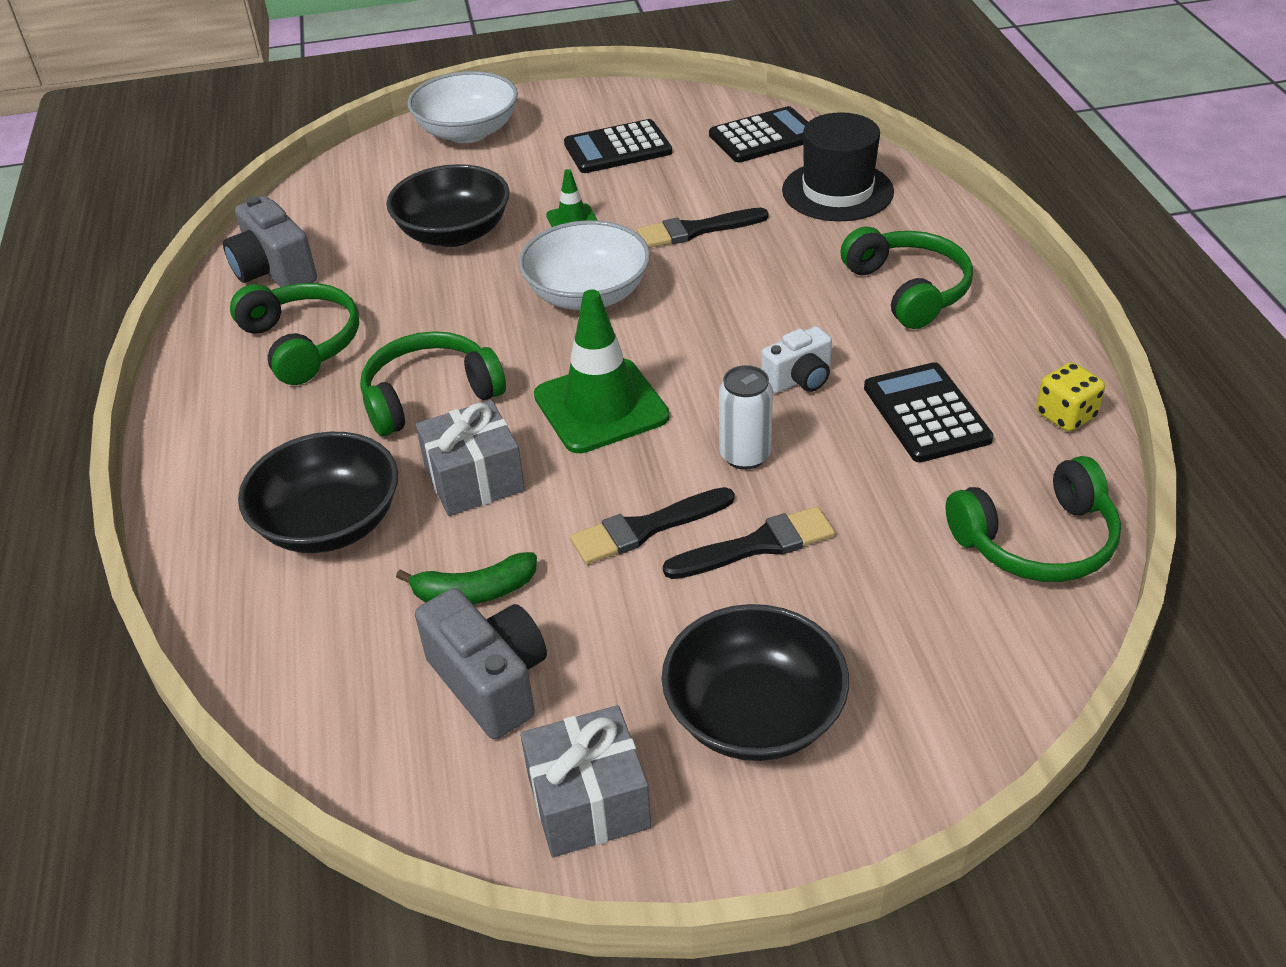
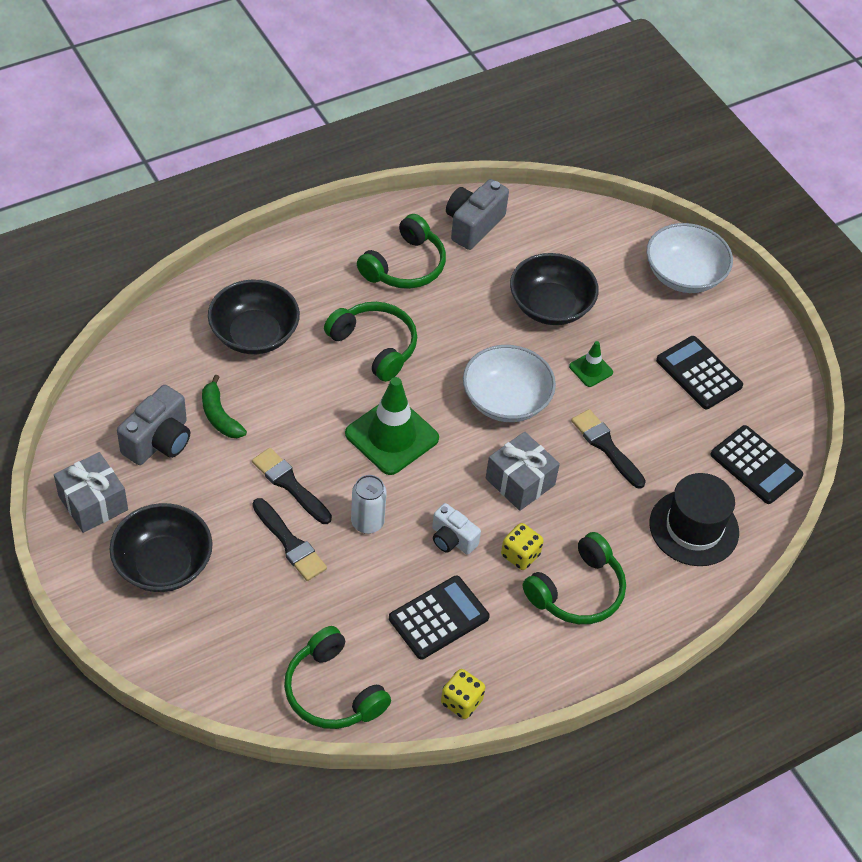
camera: 65 degrees right, 10 degrees up
grey gift [416,400,525,516] -> grey gift moved to [486,432,560,511]
none -> yellow dice [501,523,544,570]

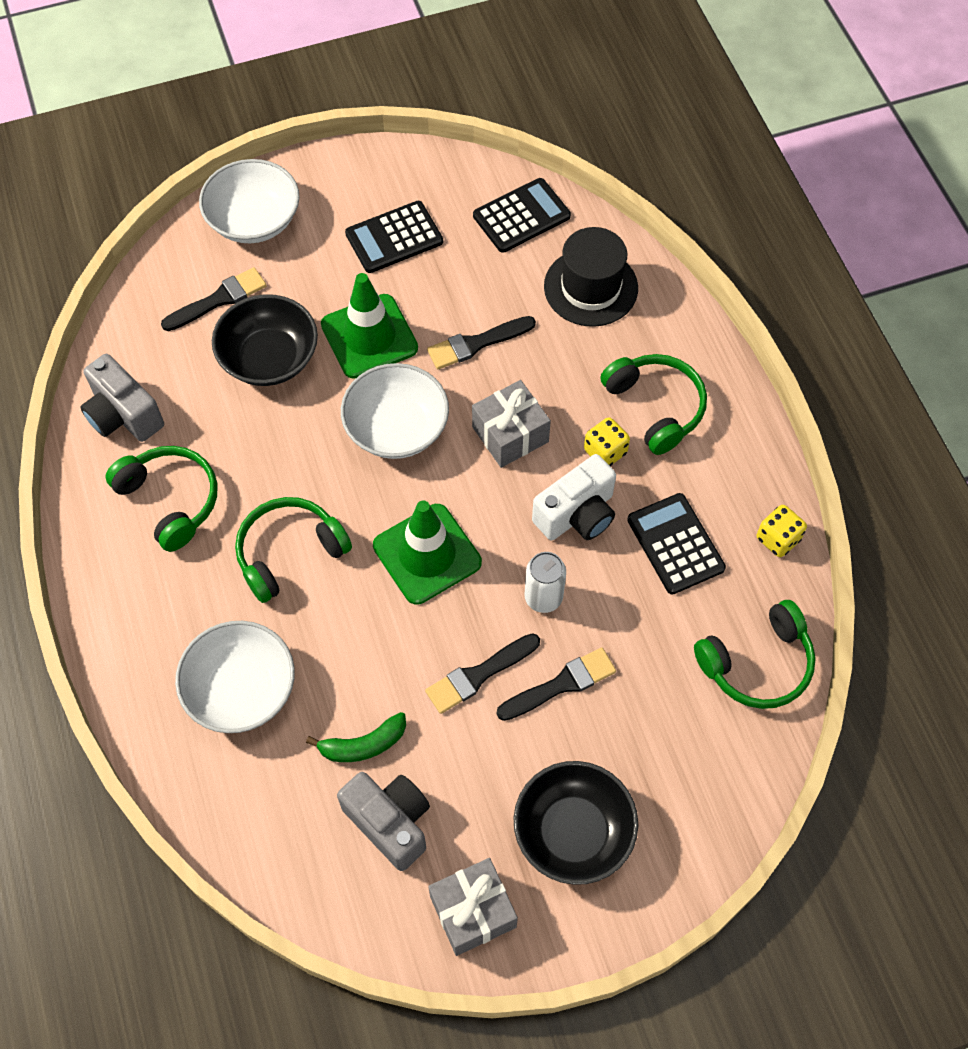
camera: 75 degrees left, 10 degrees up
black bowl [208,280,300,354] -> white bowl [175,621,295,733]
white camera [432,503,481,555] -> white camera [532,454,616,540], size x1.54
green traffic cone [569,341,613,387] -> green traffic cone [321,273,418,379], size x2.04
none -> black brush [161,267,267,331]

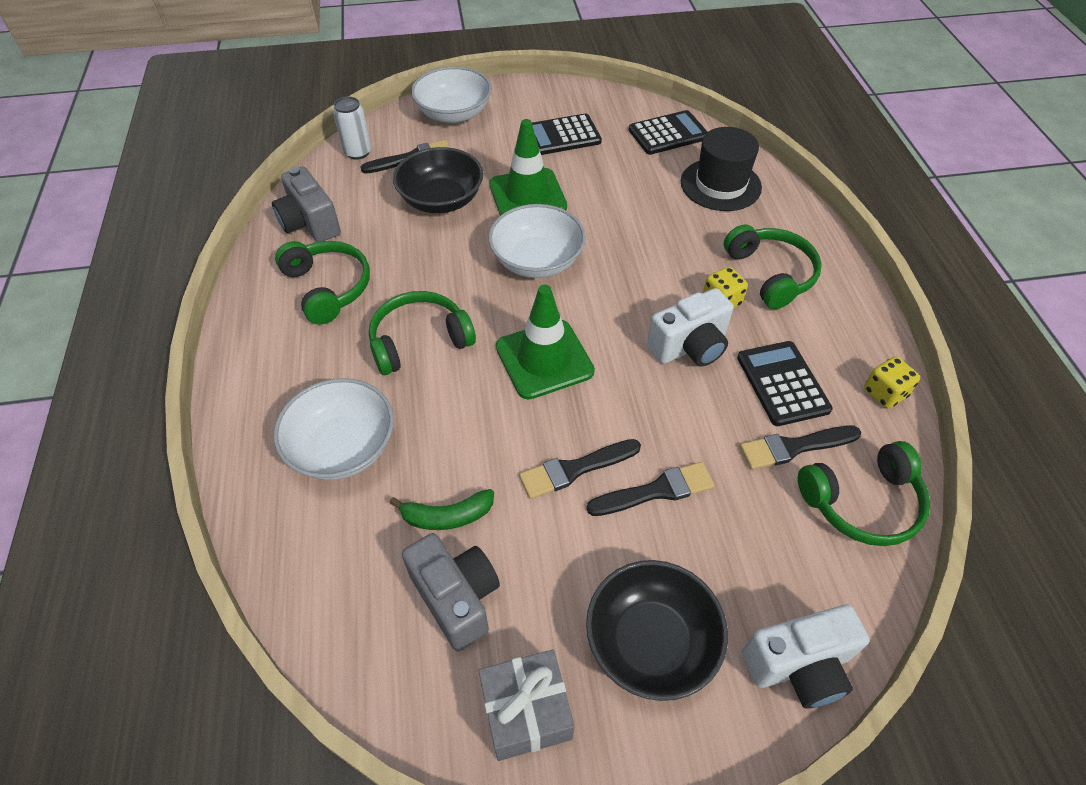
camera: 10 degrees right, 10 degrees down
black brush [427,316,536,369] -> black brush moved to [740,426,861,470]
grey gift [472,380,551,468] -> none
white can [525,552,566,613] -> white can moved to [333,97,371,160]
none -> white camera [742,605,869,709]

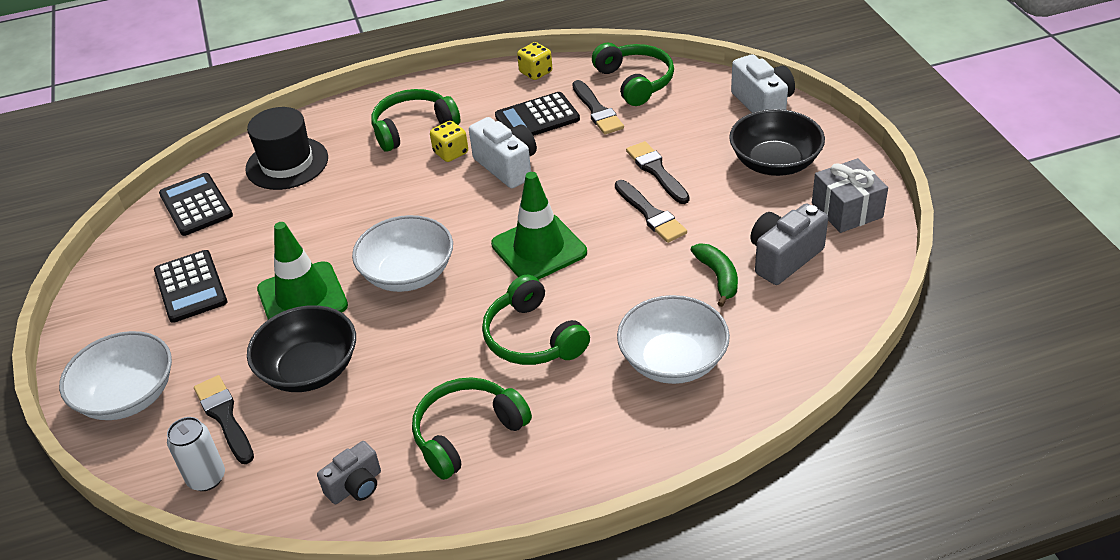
camera: 95 degrees left, 10 degrees down
grey camera [272,167,341,242] -> grey camera [317,441,381,504], size x0.65

